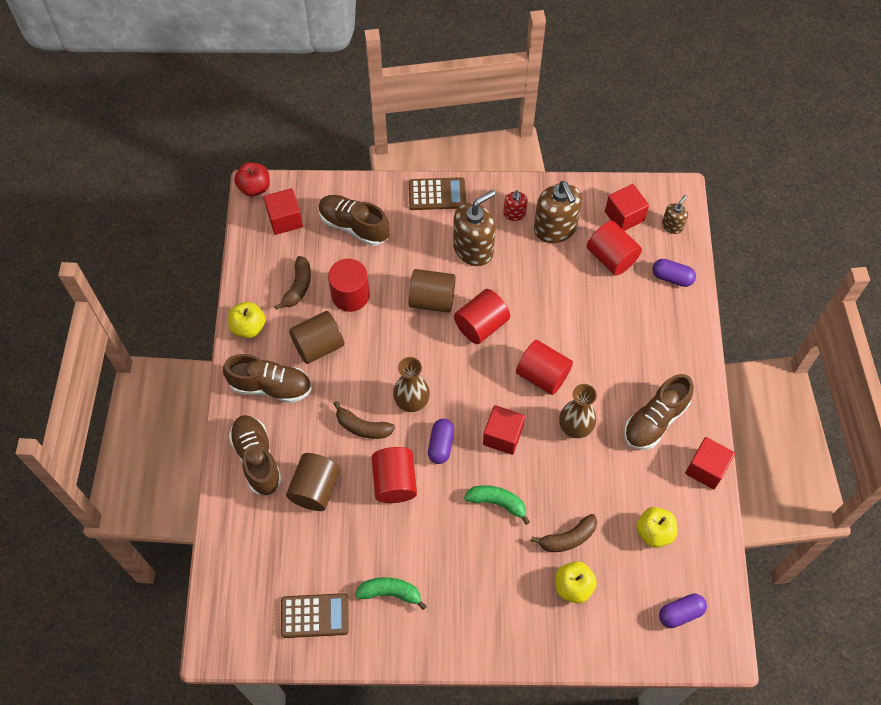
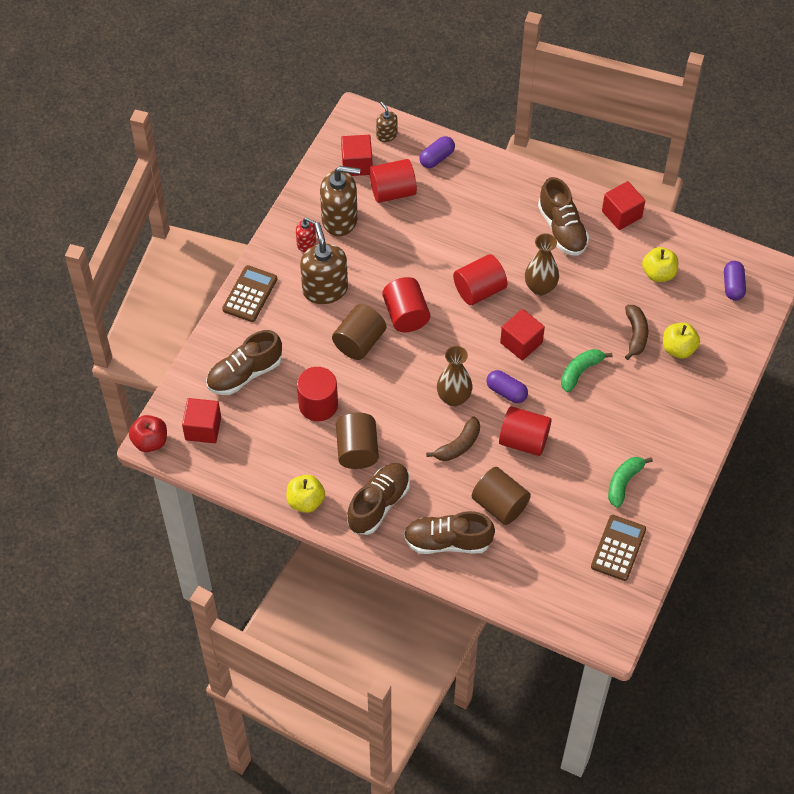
camera: 65 degrees left, 5 degrees down
brown banana [275,256,311,310] -> none

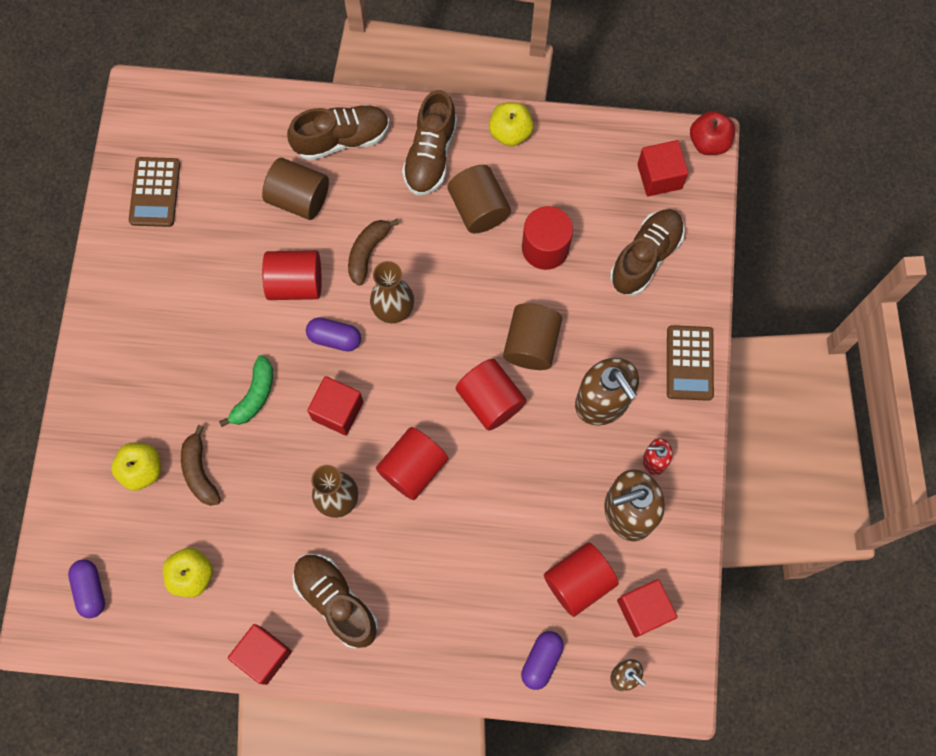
camera: 160 degrees right, 15 degrees up
green banana [608,457,653,508] -> none

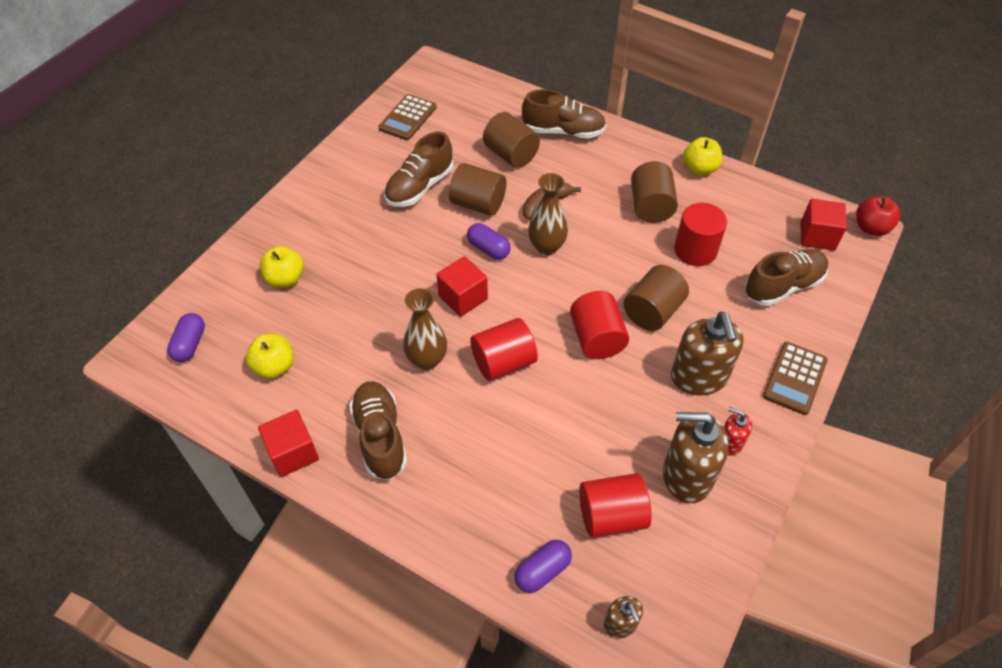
camera: 25 degrees right, 20 degrees down
brown banana [181,425,221,506] -> none
green banana [219,355,273,427] -> none
red cylinder [262,250,322,300] -> brown cylinder [449,163,506,216]
brown shoe [402,90,457,195] -> brown shoe moved to [384,132,453,207]
red cube [617,579,677,637] -> none

